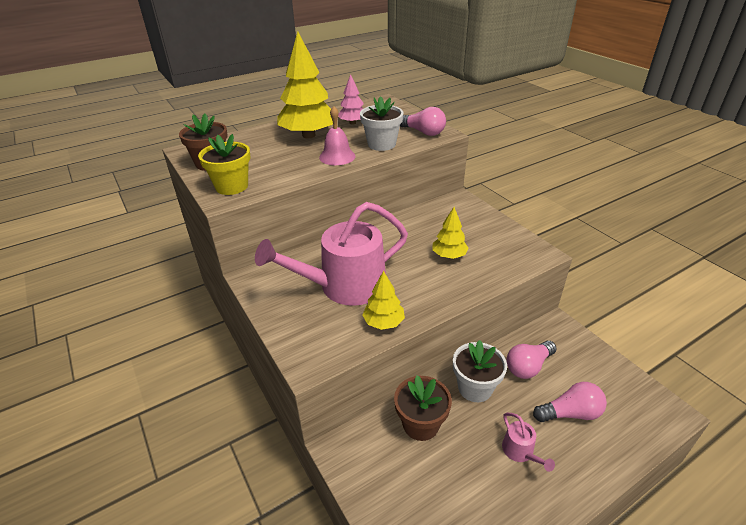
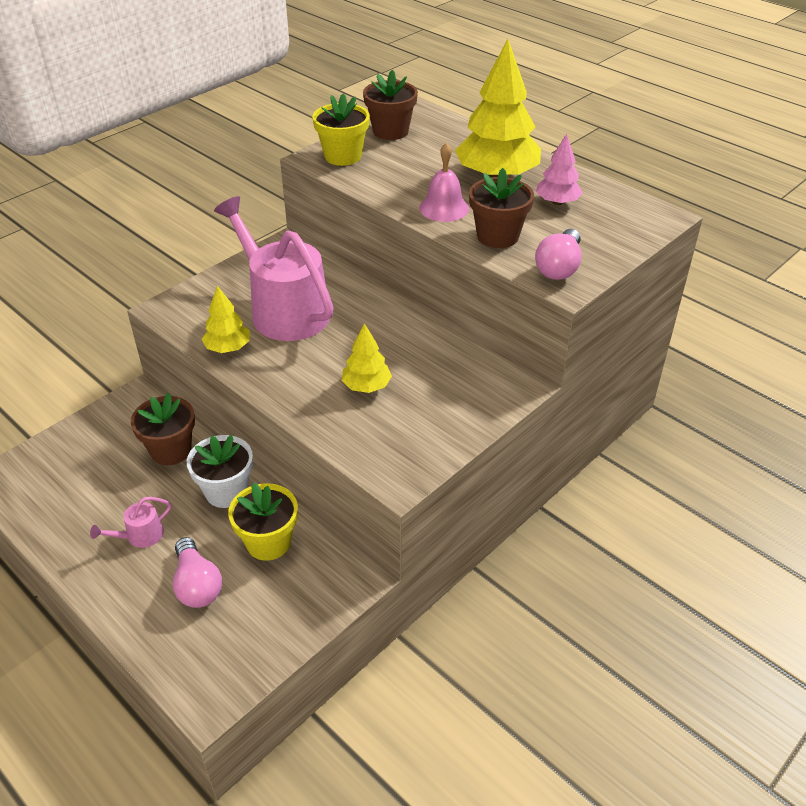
camera: 75 degrees right, 5 degrees up
white flower pot [360,96,404,151] -> brown flower pot [469,168,534,248]
pink light bulb [507,341,557,379] -> yellow flower pot [228,483,298,561]

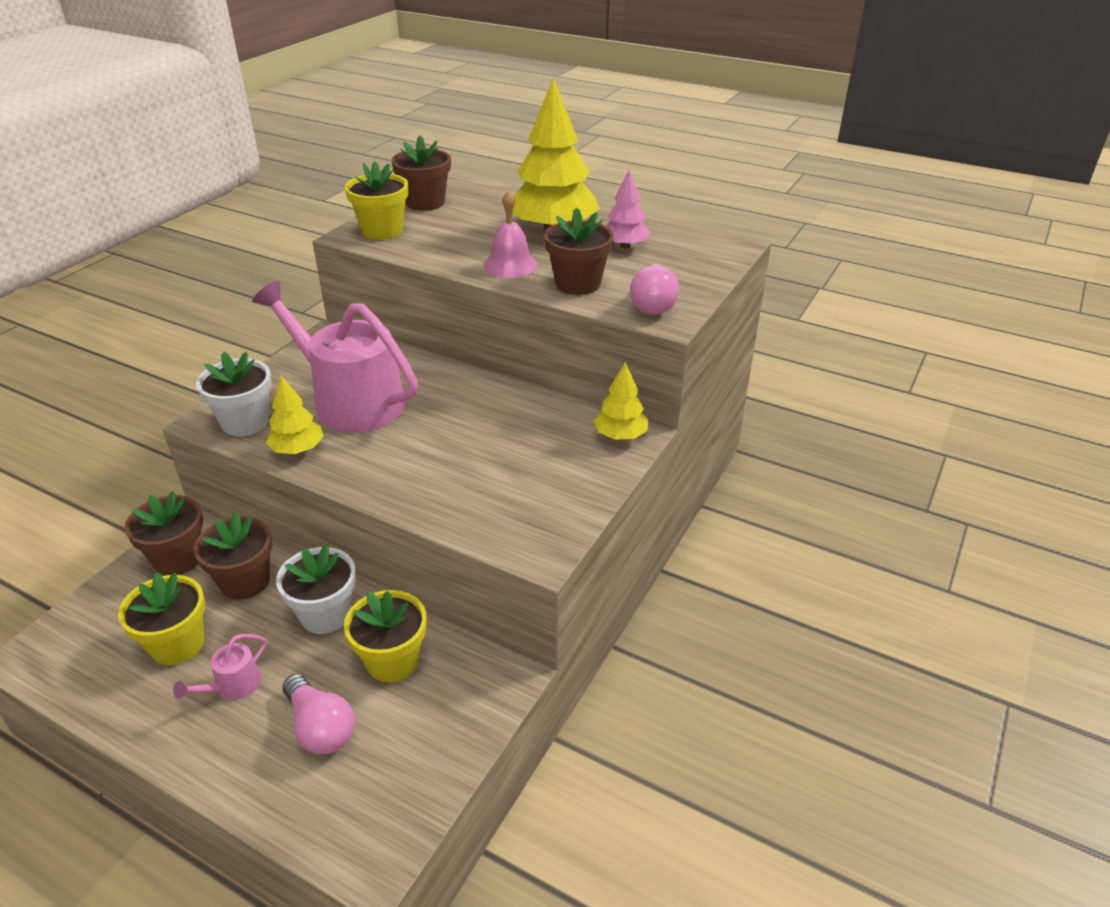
camera: 15 degrees left, 5 degrees down
yellow tree [342,323,392,393] -> yellow tree moved to [594,362,648,440]
none -> yellow flower pot [118,572,205,665]
none -> brown flower pot [125,491,203,575]
none -> white flower pot [196,352,272,436]

